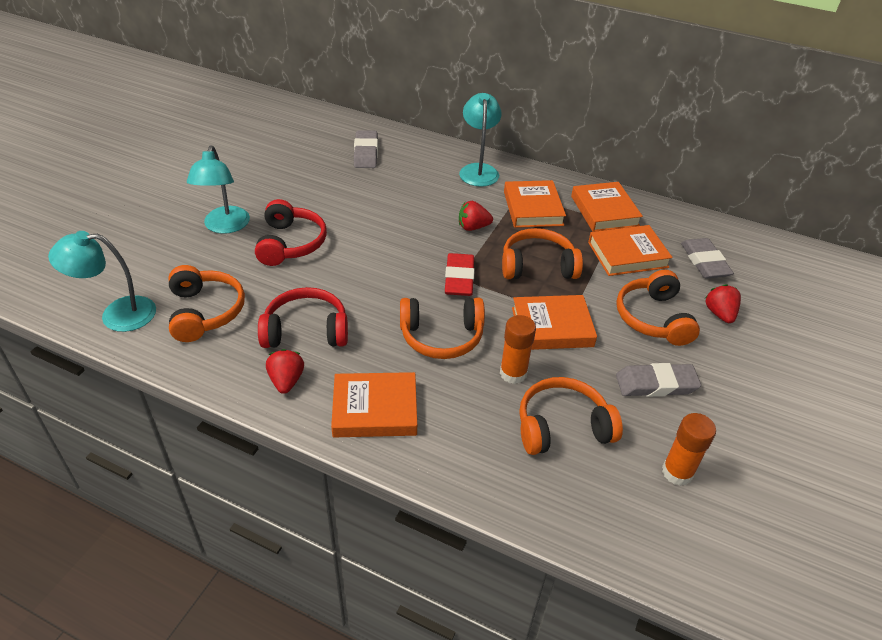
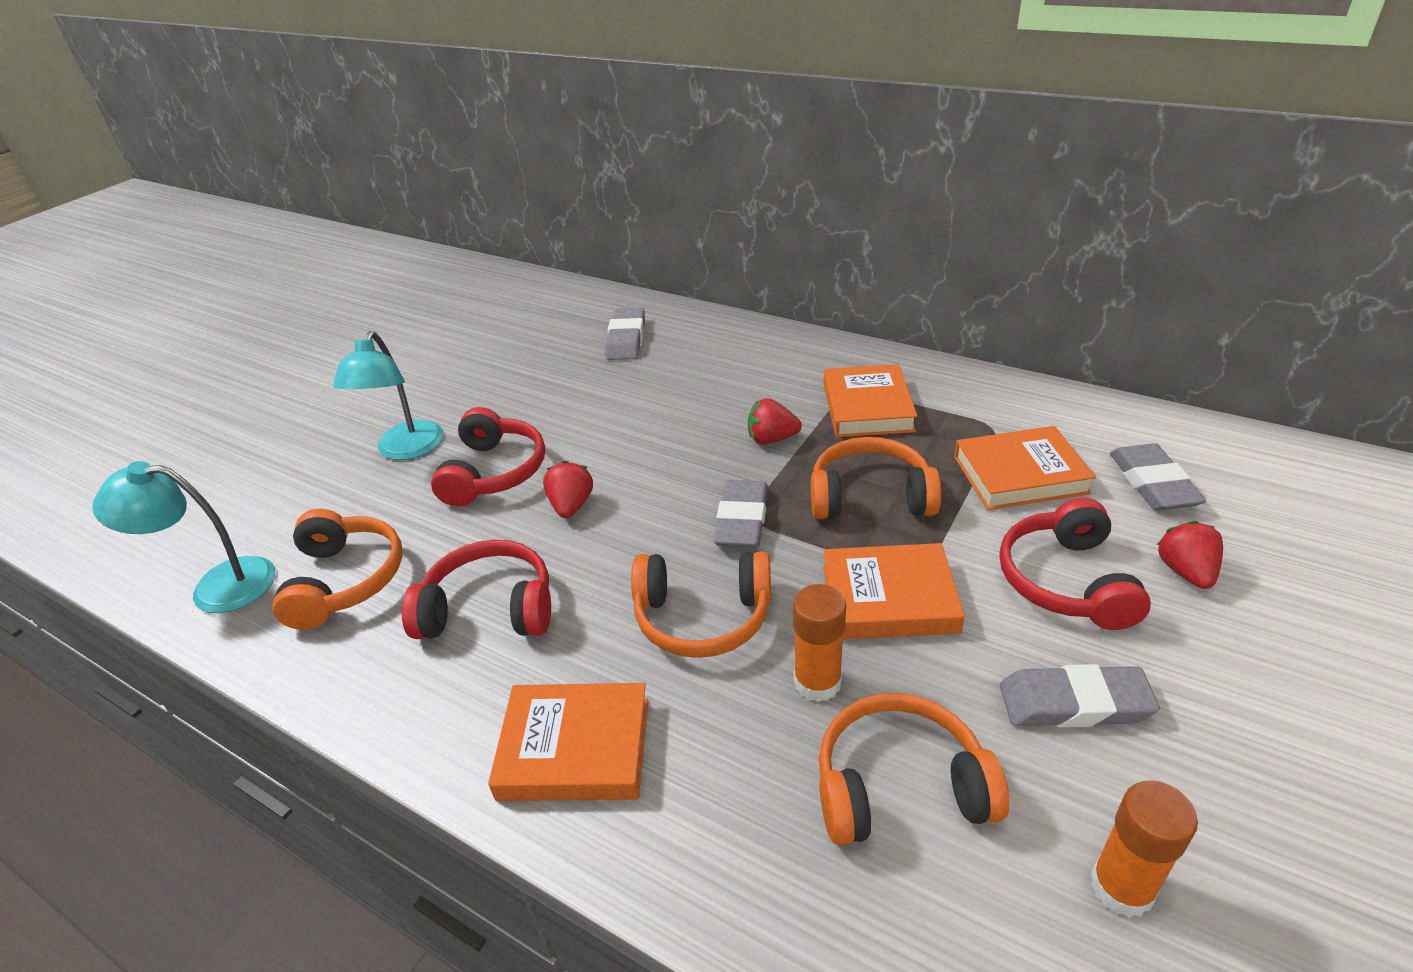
camera: 10 degrees right, 5 degrees down
red strawberry [266,349,304,394] -> red strawberry moved to [543,461,593,518]
red eraser [445,253,475,296] -> grey eraser [714,480,768,548]
turquoise lamp [459,93,502,187] -> none
orange book [571,182,643,232] -> none
orange headphones [616,270,700,346] -> red headphones [999,498,1151,630]

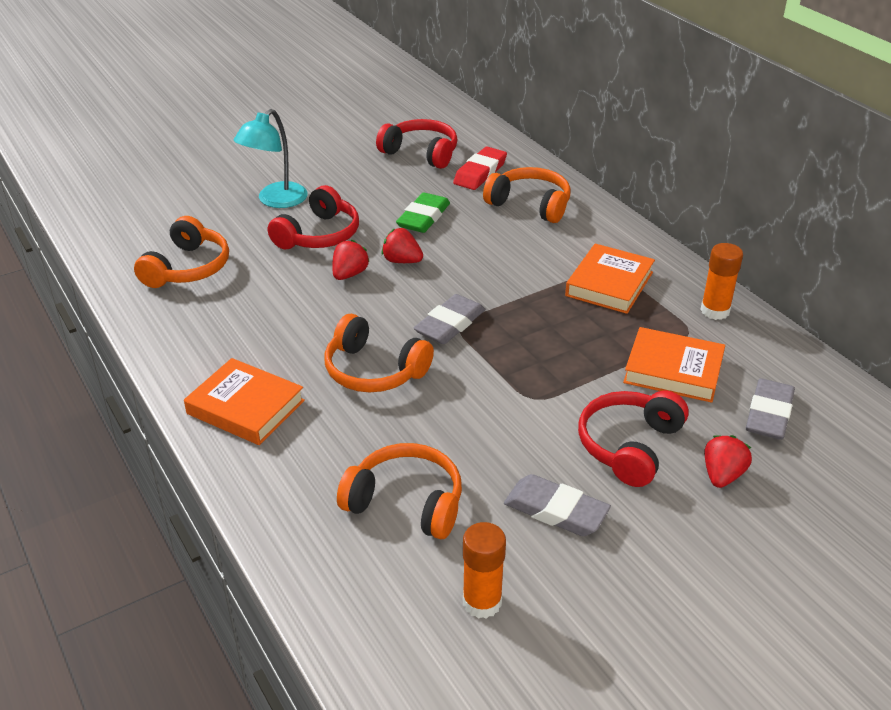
camera: 25 degrees right, 0 degrees up
turquoise lamp [92,461,275,613] -> none
red headphones [402,540,551,639] -> red headphones moved to [376,119,458,169]
grey eraser [605,307,645,360] -> red eraser [453,147,507,190]
red strawberry [748,398,802,445] -> red strawberry moved to [382,228,423,263]
orange glue stick [793,584,846,702] -> orange glue stick moved to [700,243,743,320]
orange headphones [811,437,941,519] -> orange headphones moved to [483,167,571,223]
orange book [823,543,965,639] -> none
none -> green eraser [396,192,450,233]

